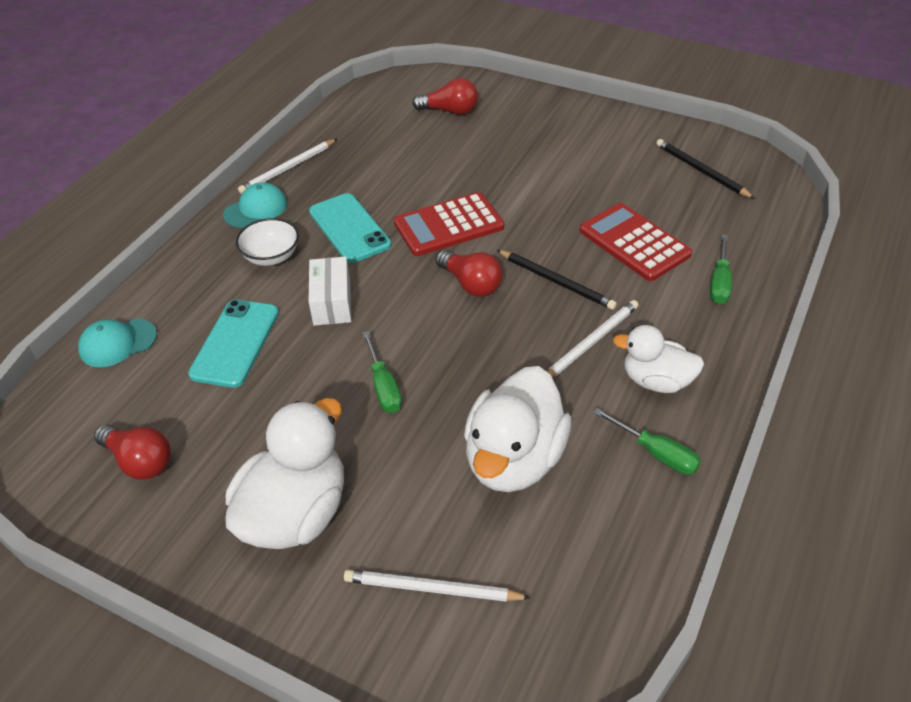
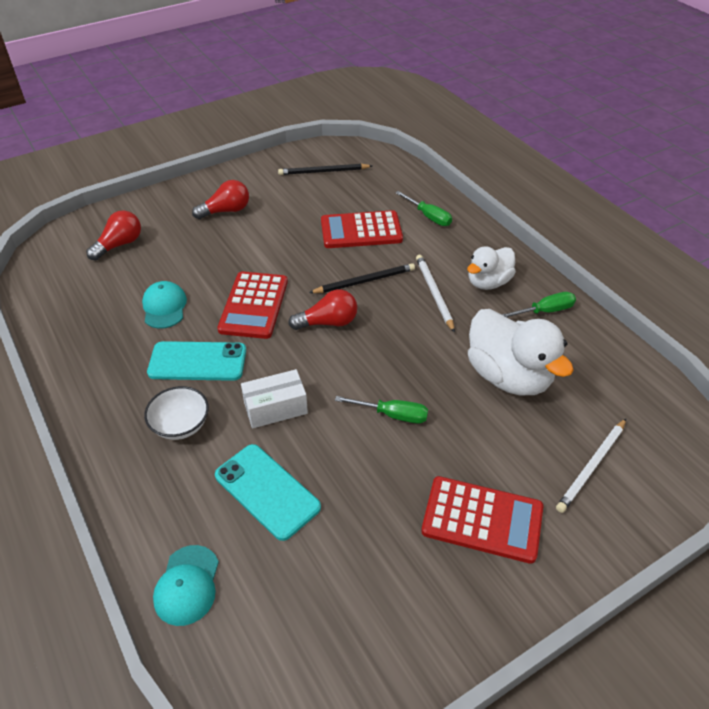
camera: 60 degrees left, 0 degrees up
red light bulb [94,424,171,479] -> red light bulb moved to [192,180,249,219]
turquoise cap [223,182,287,228] -> turquoise cap moved to [142,281,187,329]
white duck [225,398,344,549] -> red calculator [421,476,543,564]
white pencil [238,139,337,194] -> none
white box [309,257,351,326] -> white box turned 45 degrees counterclockwise [241,369,308,428]

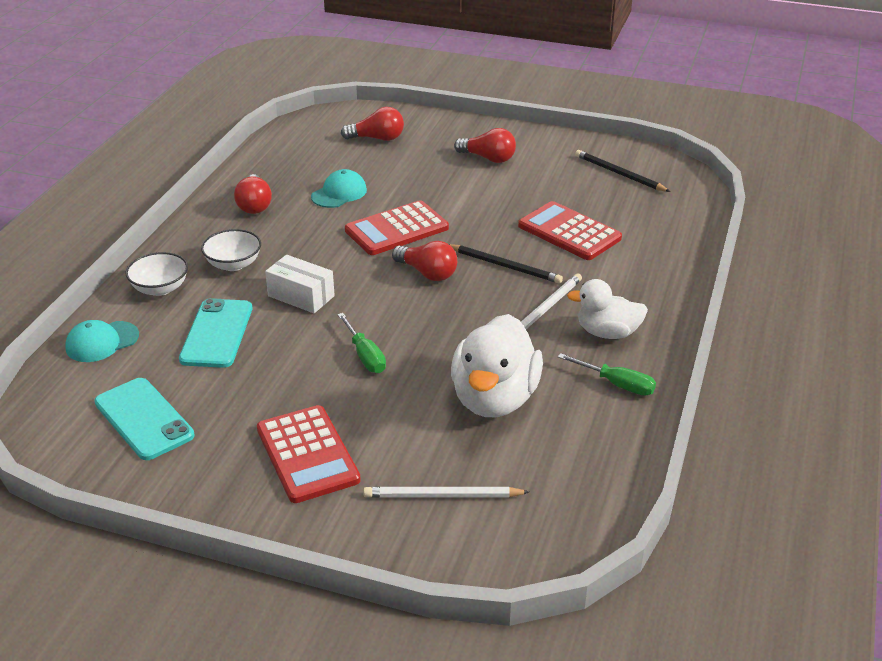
camera: 50 degrees right, 10 degrees down
turquoise phone [147,341,246,381] -> turquoise phone moved to [94,378,195,460]
green screwdriver [395,191,452,226] -> none
none -> white bowl [125,252,188,296]
none -> red light bulb [234,174,272,214]

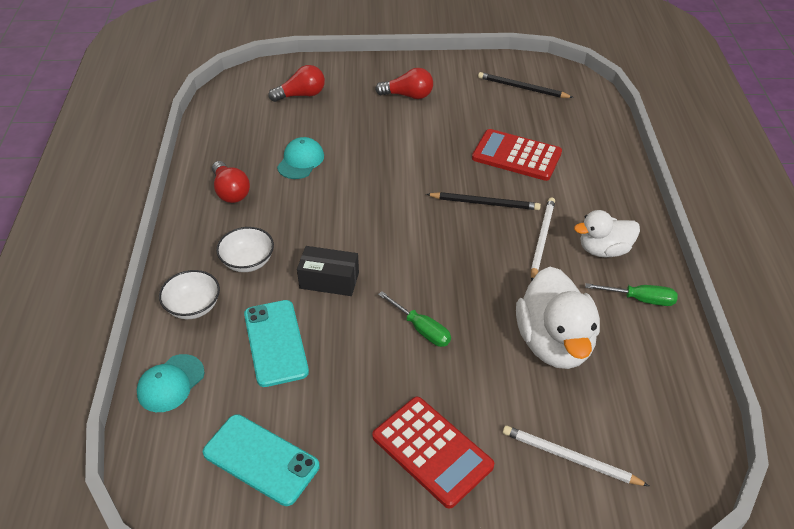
camera: 20 degrees left, 10 degrees up
white box [265,255,335,313] -> black box [297,246,359,296]
red calculator [345,200,449,255] -> none
white pencil [363,487,529,498] -> white pencil turned 45 degrees clockwise [503,426,649,486]
red light bulb [392,241,457,281] -> none

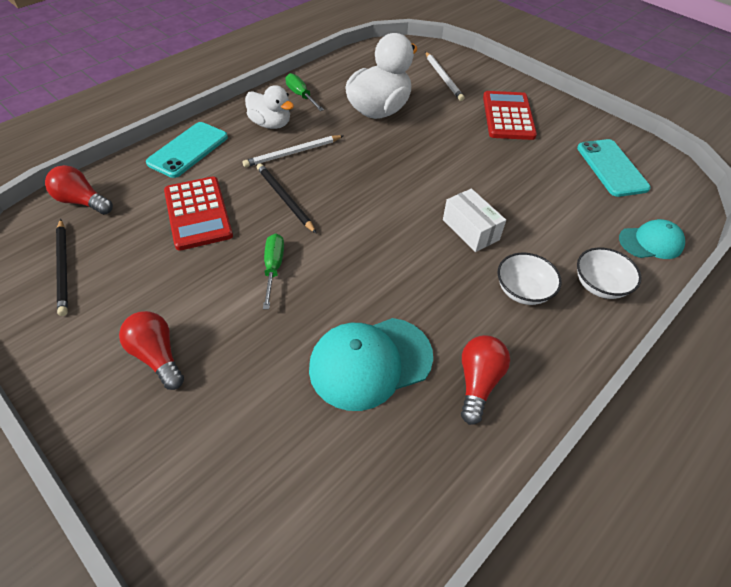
camera: 135 degrees left, 5 degrees up
turquoise phone [244,300,309,387] -> turquoise phone moved to [146,122,228,178]
red light bulb [268,65,325,102] -> red light bulb moved to [45,165,113,215]
turquoise cap [277,137,324,179] -> turquoise cap [309,318,433,411], size x1.64
black box [297,246,359,296] -> white box [443,189,506,252]
green screwdriver [378,291,451,347] -> green screwdriver moved to [263,233,284,309]

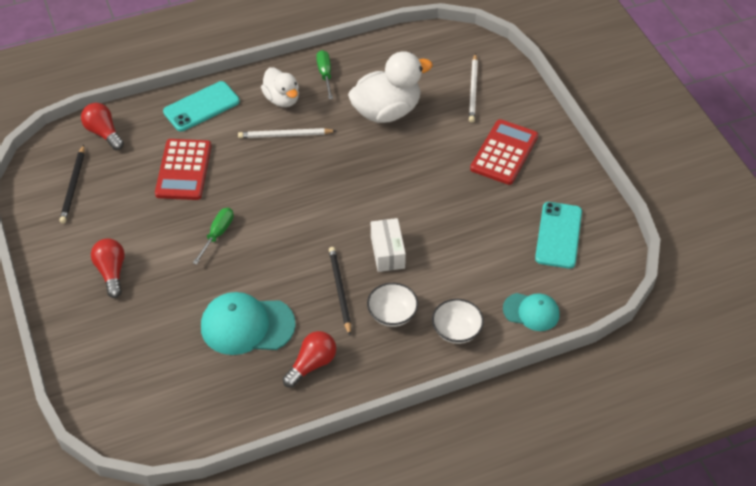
camera: 25 degrees right, 0 degrees up
black pencil [257,163,316,233] -> black pencil moved to [329,247,351,335]

